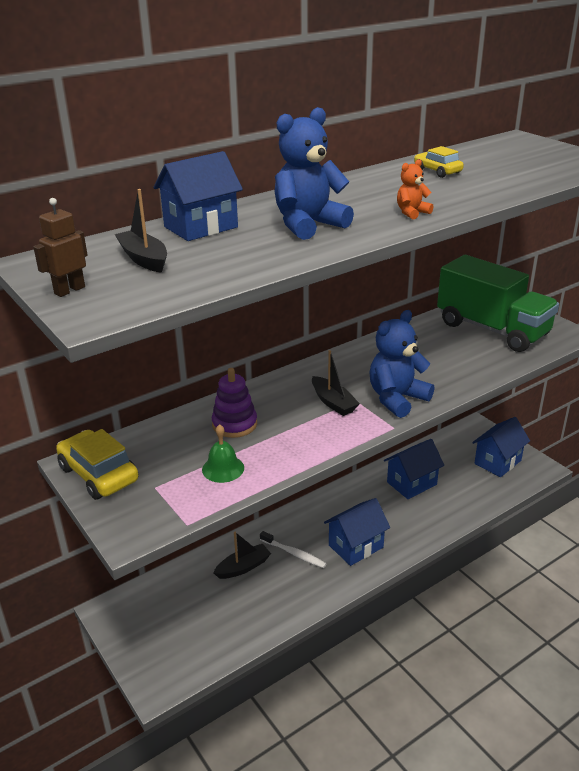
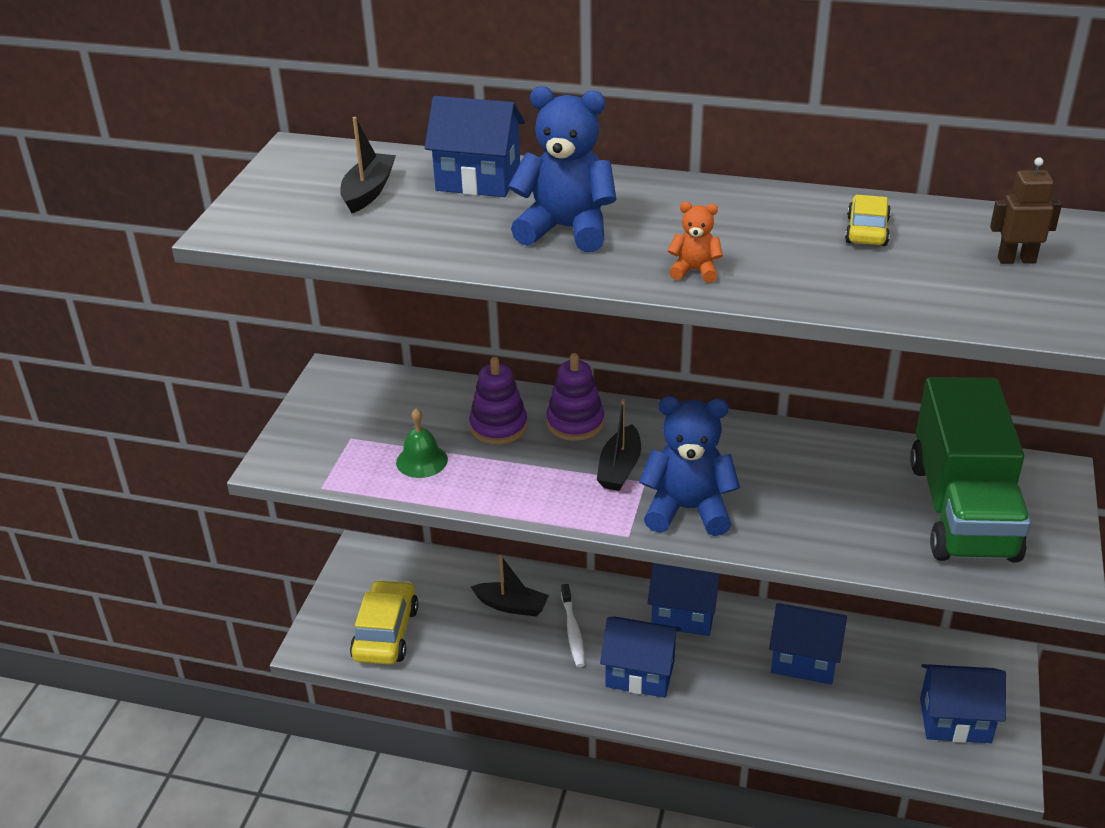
camera: 50 degrees right, 5 degrees up
brown robot [33,198,88,297] -> brown robot moved to [990,158,1062,264]
yellow car [56,429,139,500] -> yellow car moved to [350,579,419,664]
none -> purple stacking toy [546,353,604,441]
none -> blue house [648,563,720,636]

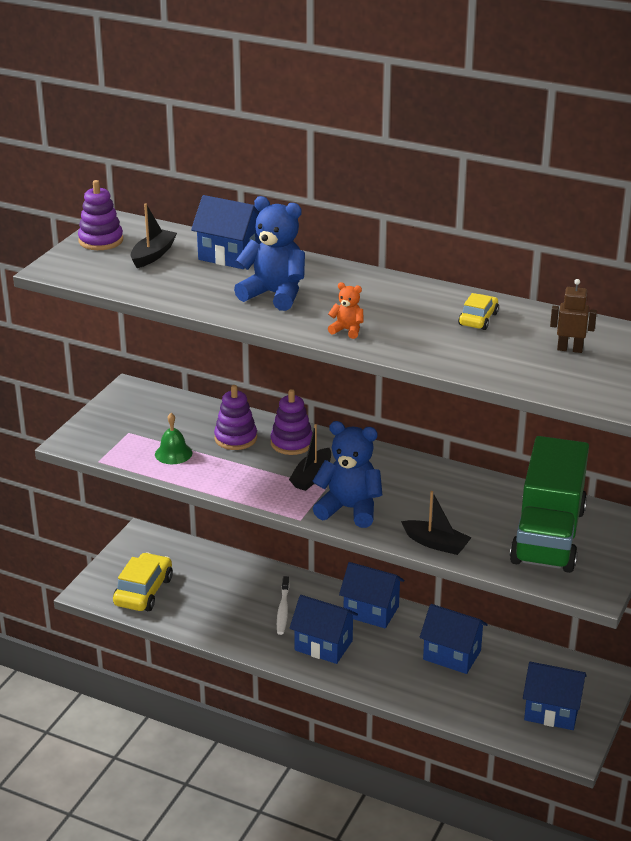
camera: 10 degrees right, 5 degrees down
black boat [471,555,549,616] -> black boat moved to [401,491,472,555]
none -> purple stacking toy [78,180,123,250]

